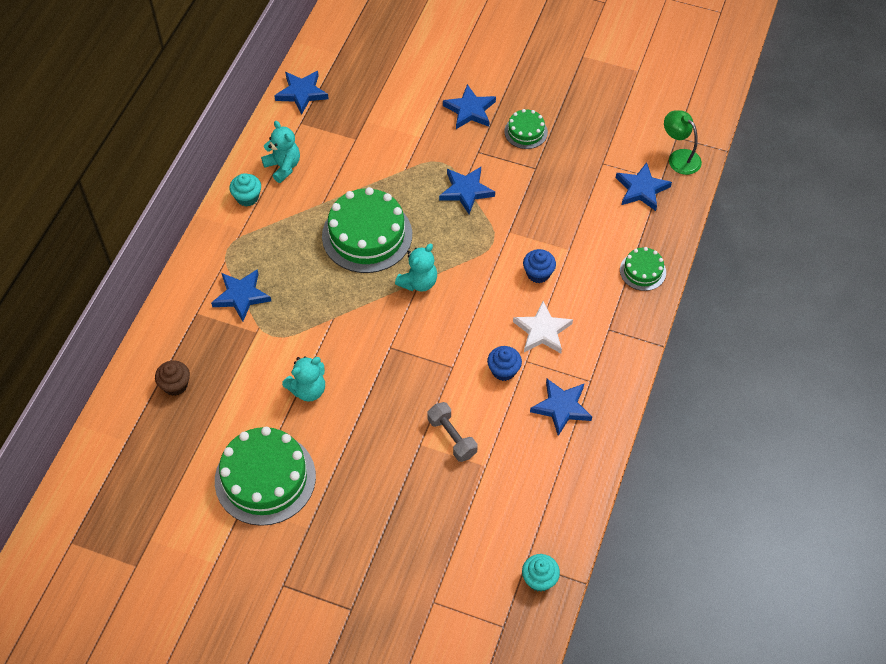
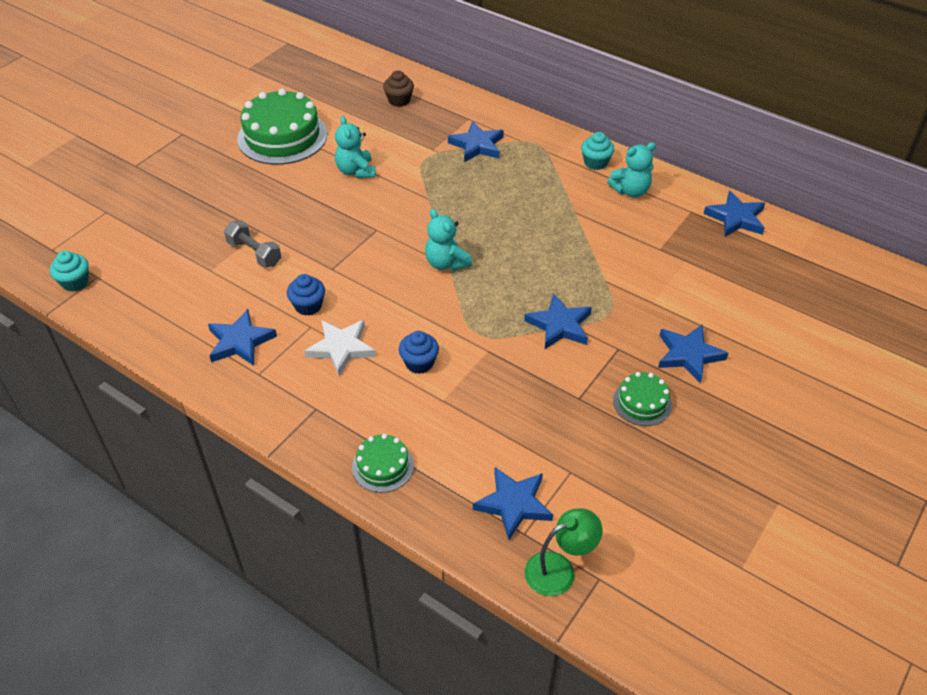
camera: 105 degrees right, 10 degrees down
green cake [322,187,412,273] -> none
grey dumbbell [427,402,477,462] -> grey dumbbell turned 60 degrees clockwise [224,220,281,268]

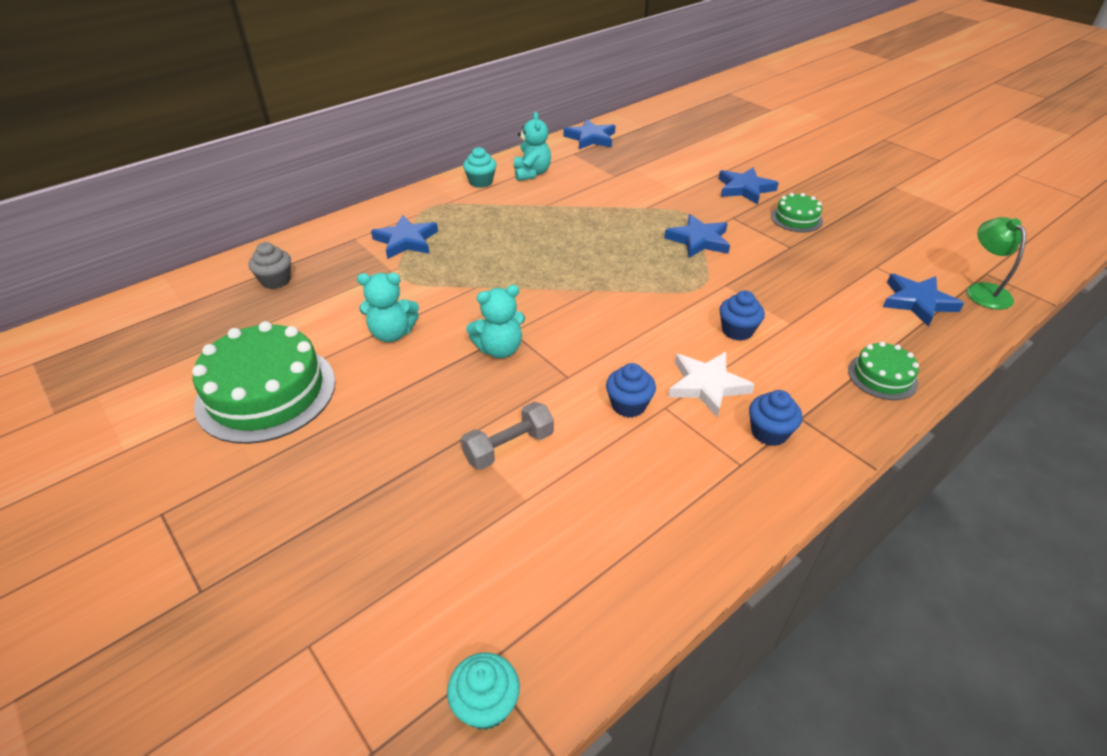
camera: 75 degrees left, 5 degrees down
blue star [208,309,277,366] -> none
brown cupcake [383,70,414,107] -> grey cupcake [249,242,291,289]
turquoise teddy bear [425,209,472,271] -> turquoise teddy bear moved to [466,285,525,358]
none -> blue cupcake [749,390,802,446]

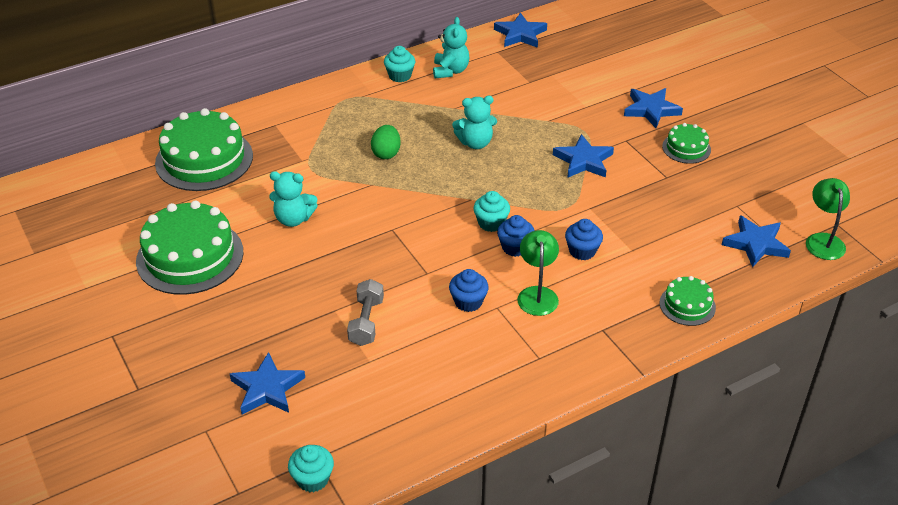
camera: 10 degrees right, 0 degrees up
grey cupcake [249,242,291,289] -> green cake [155,108,253,191]
blue star [371,215,438,259] -> blue star moved to [230,352,305,414]
grey dumbbell [461,402,554,470] -> grey dumbbell turned 60 degrees counterclockwise [347,279,384,346]
turquoise teddy bear [466,285,525,358] -> turquoise teddy bear moved to [452,96,497,149]
white star [668,352,755,418] -> green lamp [517,230,559,316]
blue cupcake [749,390,802,446] -> blue cupcake moved to [497,215,535,257]
none -> green egg [371,125,401,159]
none -> turquoise cupcake [473,191,510,232]

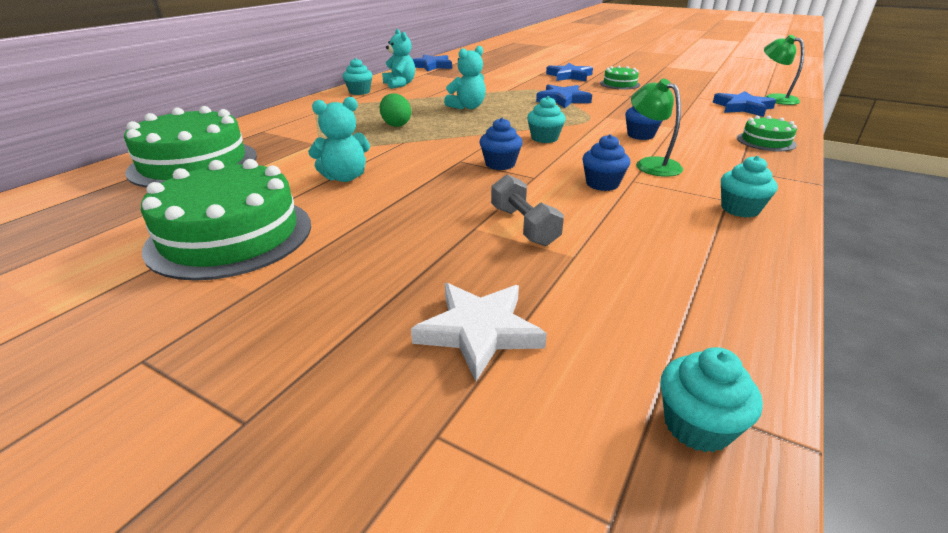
camera: 30 degrees left, 10 degrees down
blue star [230,352,305,414] -> white star [411,283,547,381]
blue cupcake [497,215,535,257] -> blue cupcake moved to [480,118,523,170]
none -> turquoise cupcake [721,156,778,218]

